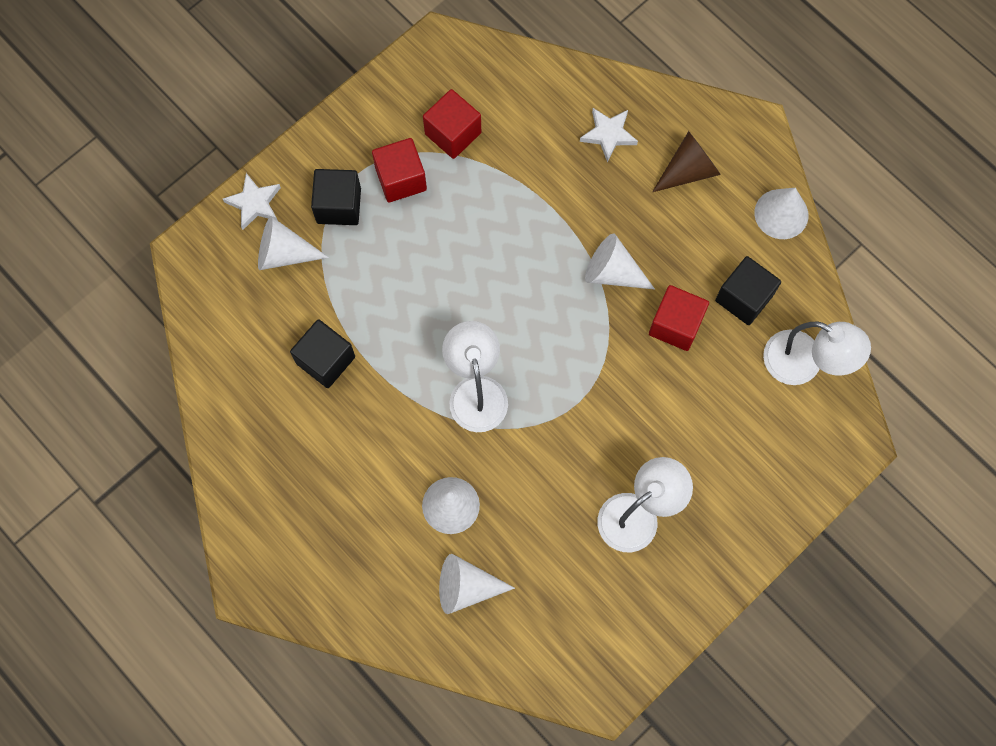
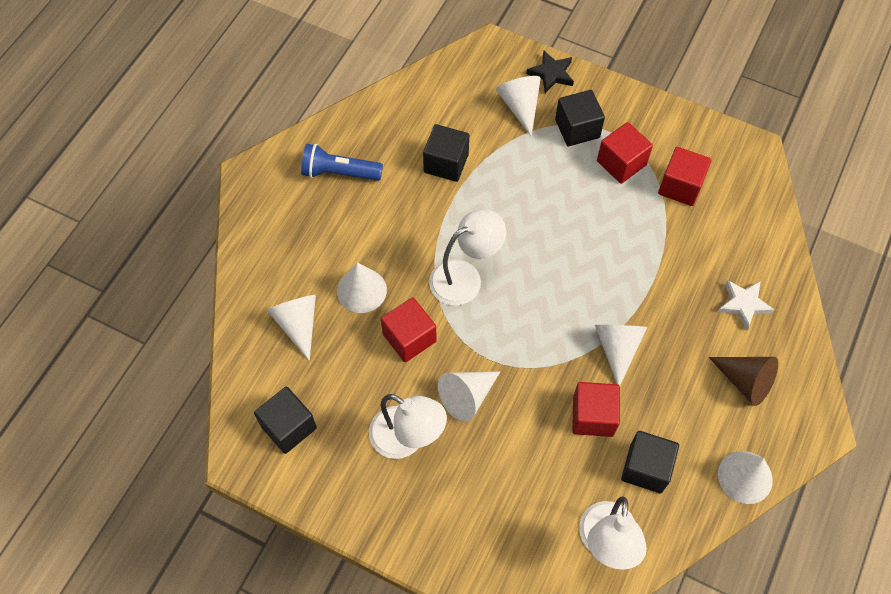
camera: 70 degrees right, 10 degrees down
white star [223,173,281,230] -> black star [526,50,574,93]
none -> black cube [254,387,317,454]
none -> blue flashlight [301,144,383,181]
none -> red cube [381,297,437,362]
none -> white cone [438,372,500,422]

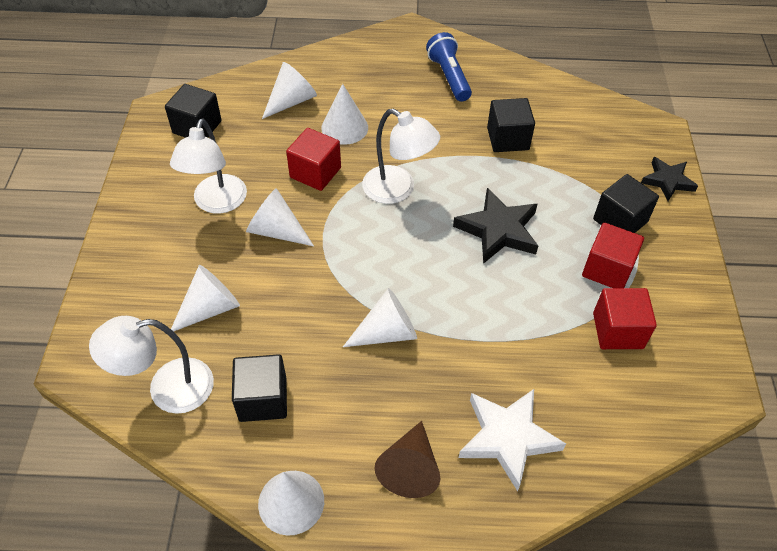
camera: 65 degrees right, 10 degrees down
white cone [496,76,541,136] -> white cone moved to [171,265,240,332]
red cube [572,382,620,437] -> none
white star [718,280,774,330] -> white star [459,389,566,491], size x1.55
none -> black star [453,188,538,264]

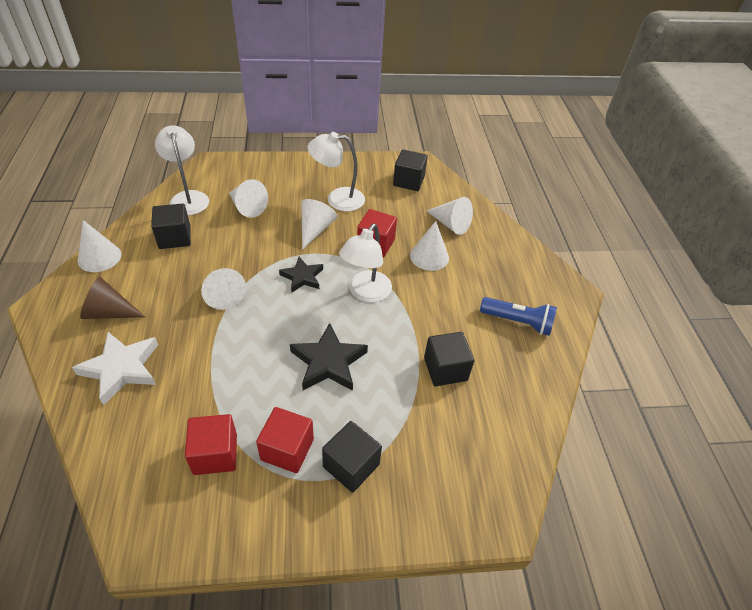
camera: 80 degrees right, 5 degrees down
blue flashlight [426,32,472,102] -> blue flashlight turned 45 degrees clockwise [480,297,557,336]
black star [641,157,698,201] -> black star moved to [279,257,323,292]

